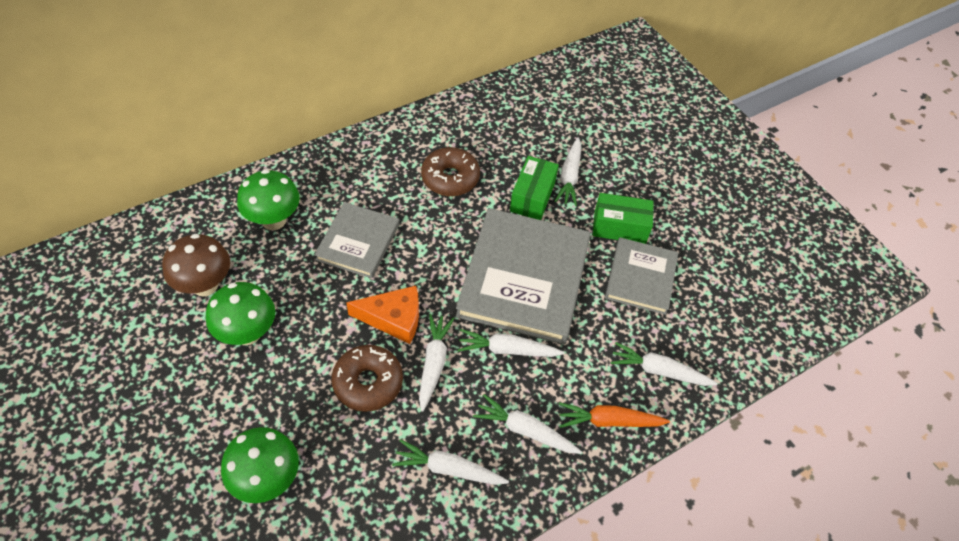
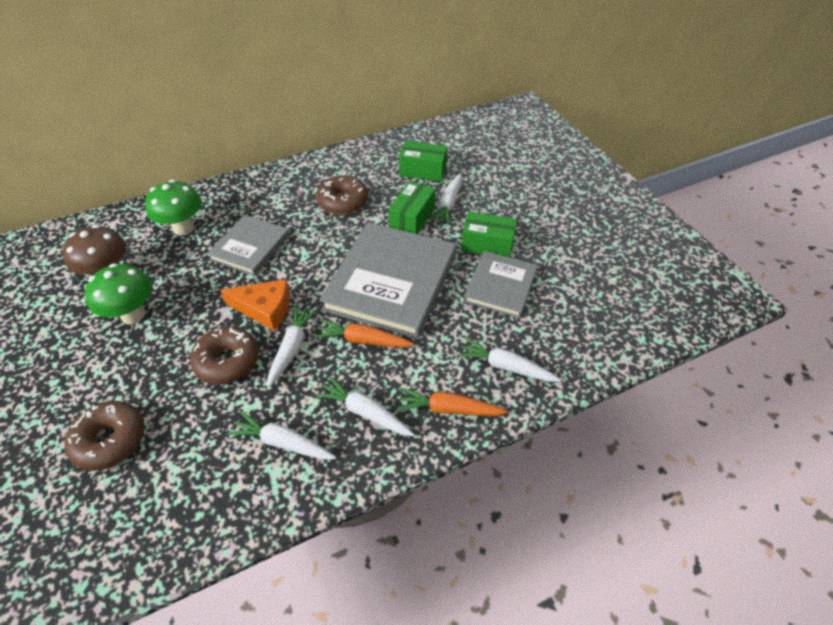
camera: 10 degrees right, 5 degrees down
green mushroom [221,427,299,503] -> brown donut [64,401,145,471]
white carrot [458,329,564,357] -> orange carrot [314,319,414,348]
none -> green box [399,141,447,181]

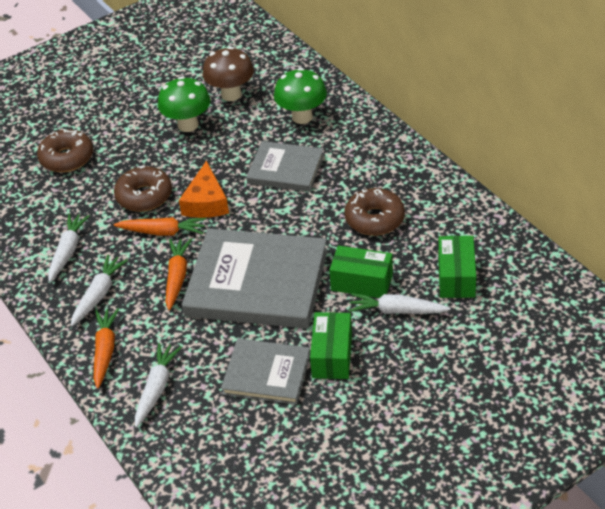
camera: 85 degrees right, 5 degrees down
white carrot [267,305,318,388] -> orange carrot [113,217,206,235]

